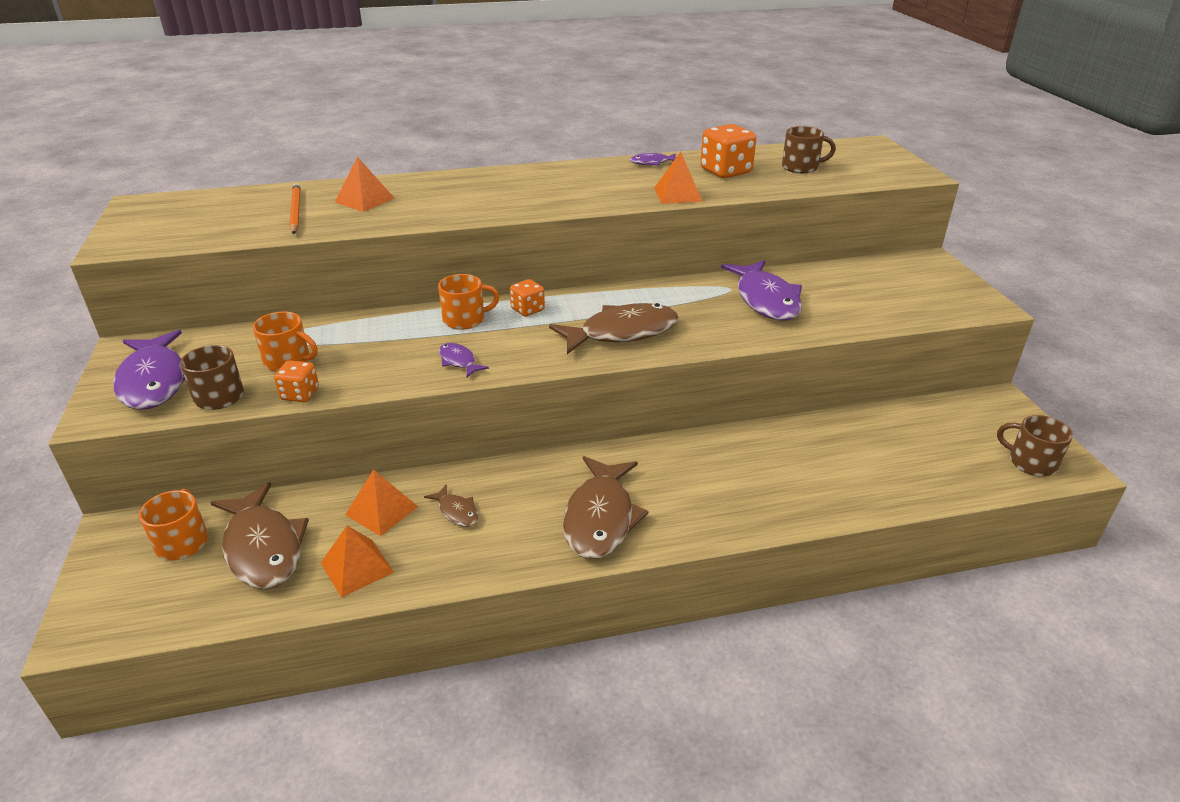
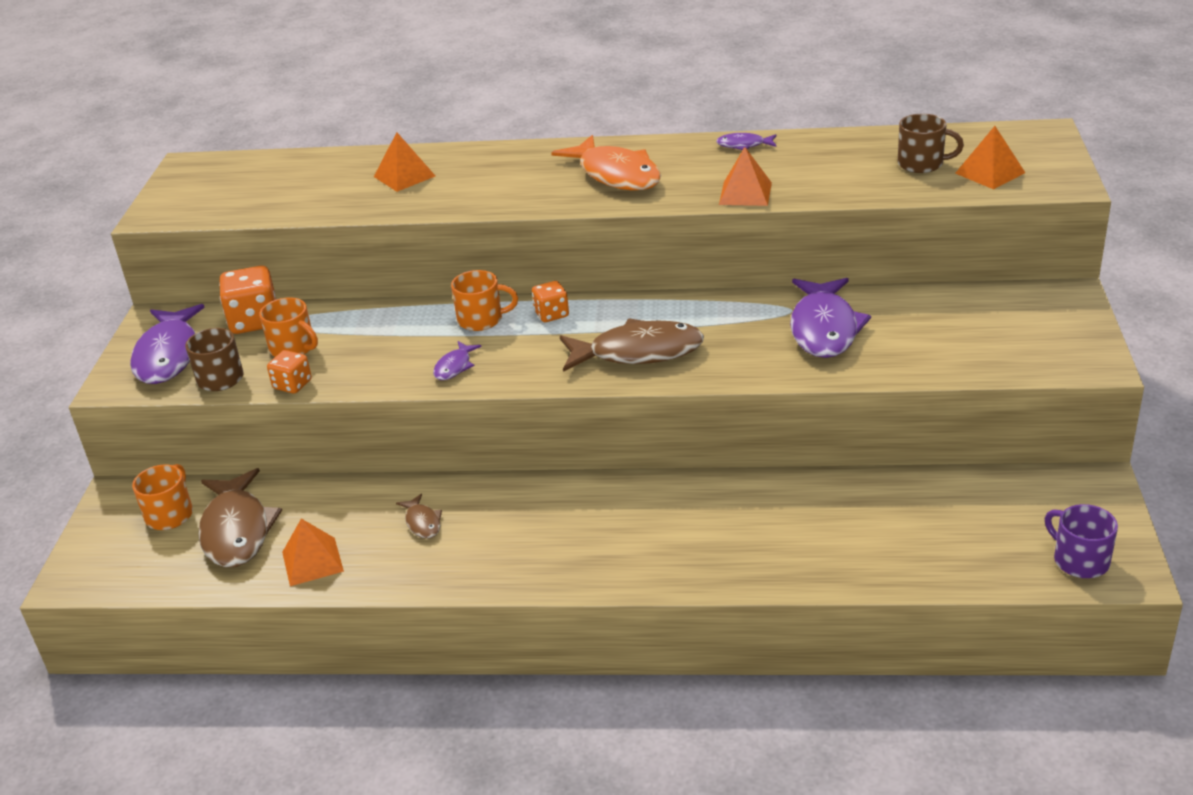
camera: 20 degrees right, 0 degrees up
orange pencil [289,183,301,234] -> none
orange pyramid [345,469,418,536] -> orange pyramid moved to [955,126,1025,189]
purple fish [439,343,489,377] -> purple fish turned 135 degrees counterclockwise [433,341,482,380]
brown fish [563,456,649,559] -> none
orange dice [700,124,756,178] -> orange dice moved to [219,266,277,334]
brown mug [997,415,1073,477] -> purple mug [1045,504,1118,578]
none -> orange fish [551,135,661,190]

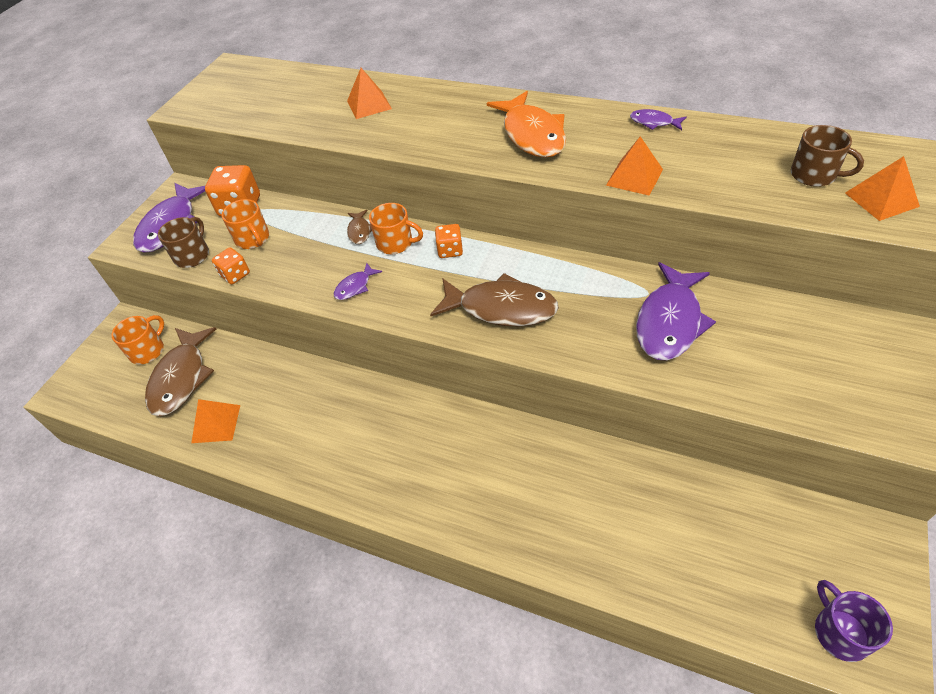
camera: 20 degrees right, 15 degrees up
brown fish [396,494,442,539] -> brown fish moved to [347,210,372,244]

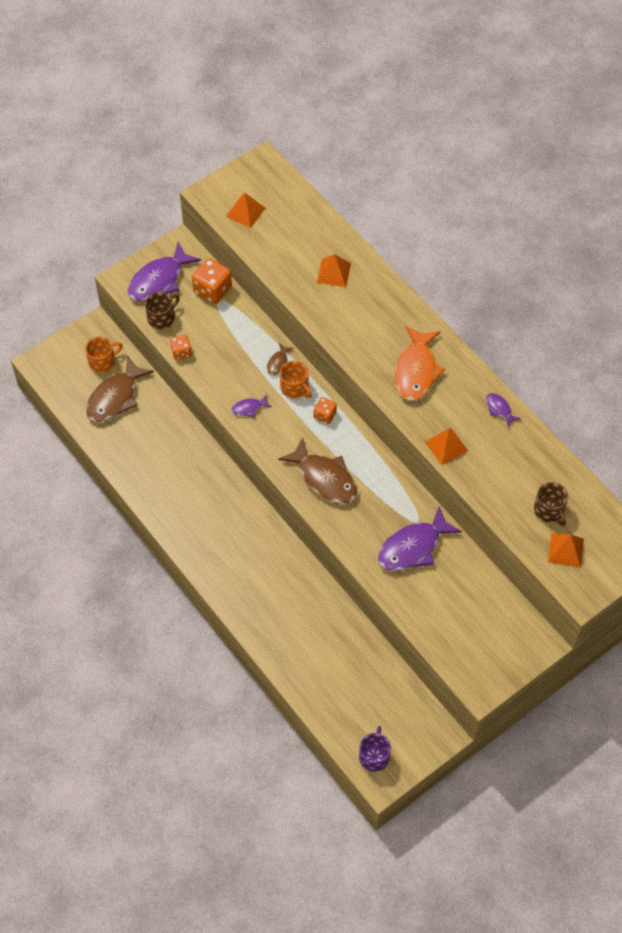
camera: 25 degrees right, 10 degrees up
orange pyramid [191,399,240,443] -> orange pyramid moved to [226,193,265,228]
orange mug [222,199,269,249] -> none

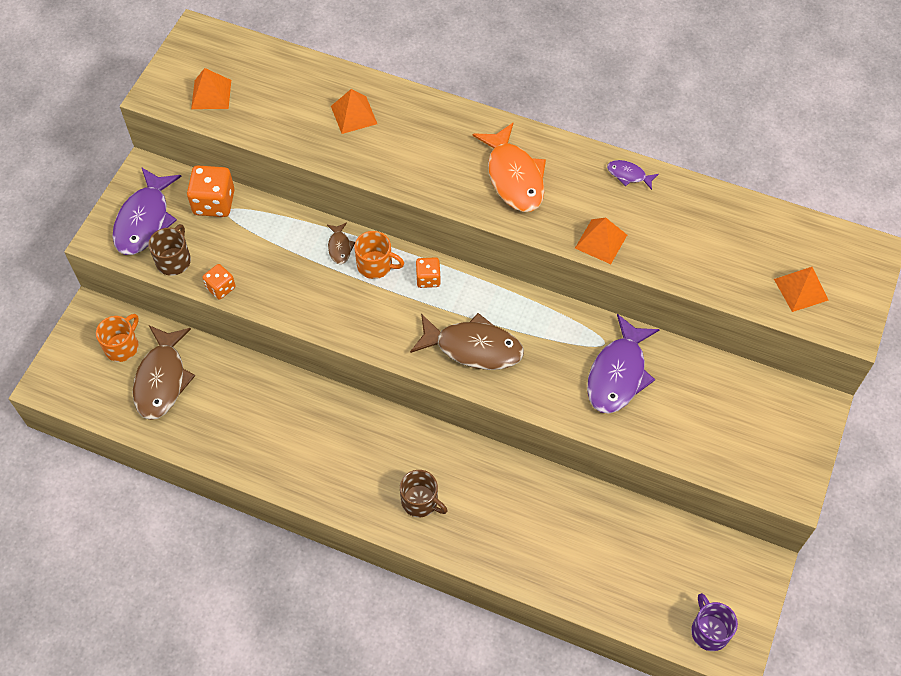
camera: 30 degrees left, 0 degrees up
purple fish [231,394,271,417] -> none
brown mug [534,482,568,526] -> brown mug moved to [400,470,448,517]

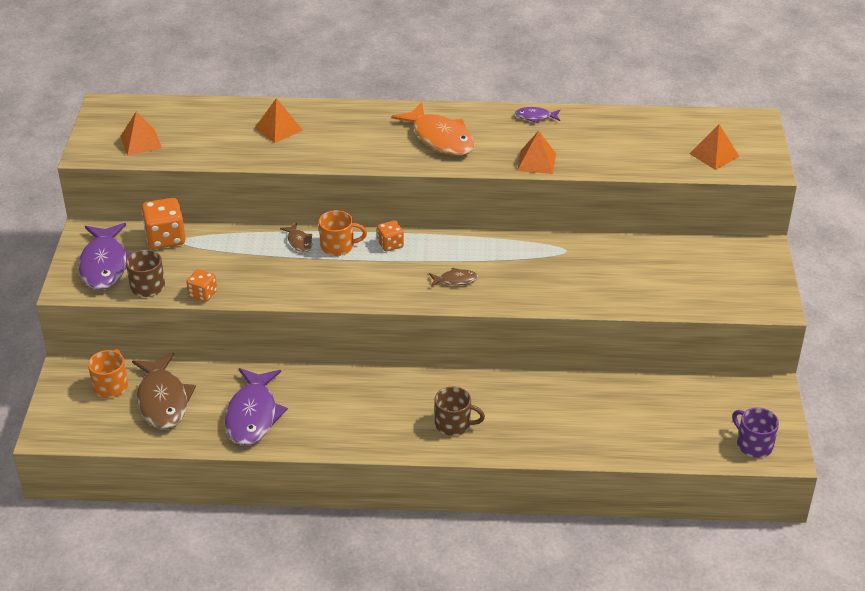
camera: 20 degrees left, 20 degrees down
brown fish [410,313,524,370] -> brown fish [429,268,478,287], size x0.47
purple fish [587,314,660,414] -> purple fish moved to [225,368,288,446]

